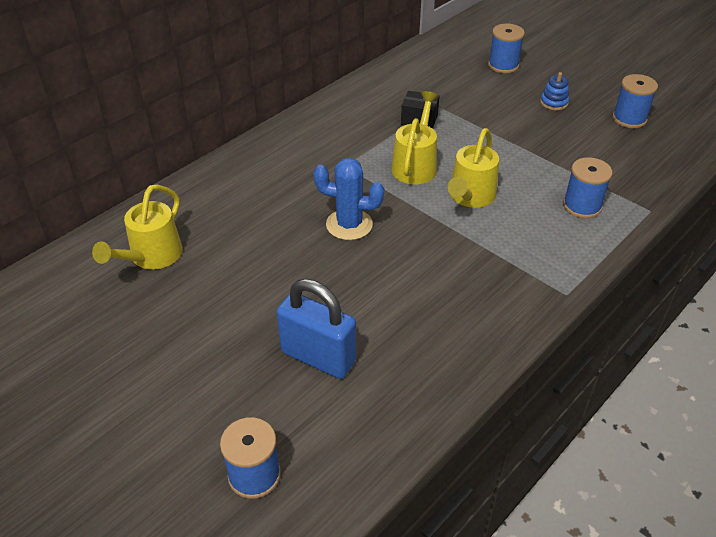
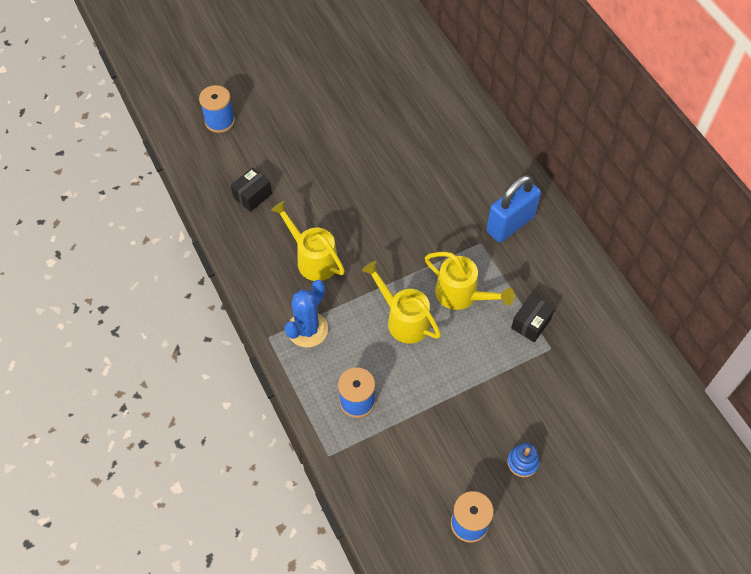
camera: 110 degrees right, 15 degrees up
yellow watering can [92,184,183,270] -> yellow watering can moved to [271,201,345,281]
blue padlock [277,279,356,379] -> blue padlock moved to [486,175,541,242]
blue cactus [313,158,384,240] -> blue cactus moved to [284,280,328,348]
blue spool [488,24,525,73] -> none
none -> black box [231,167,272,212]

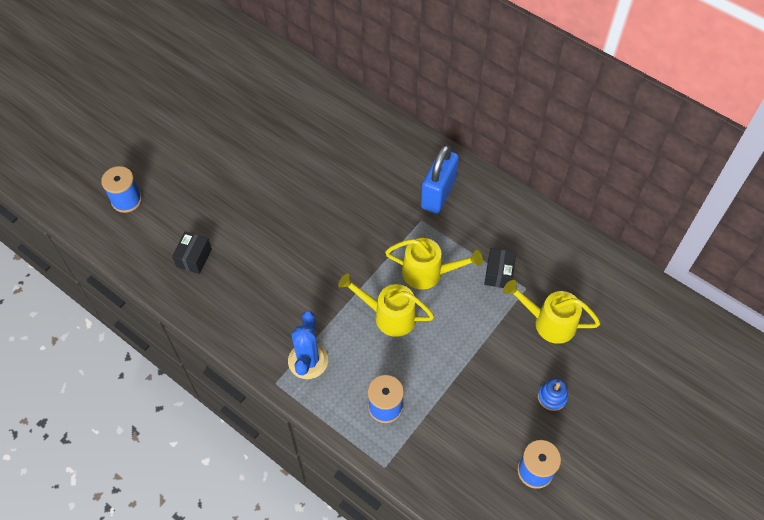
camera: 25 degrees left, 0 degrees up
yellow watering can [271,201,345,281] -> yellow watering can moved to [503,280,600,344]

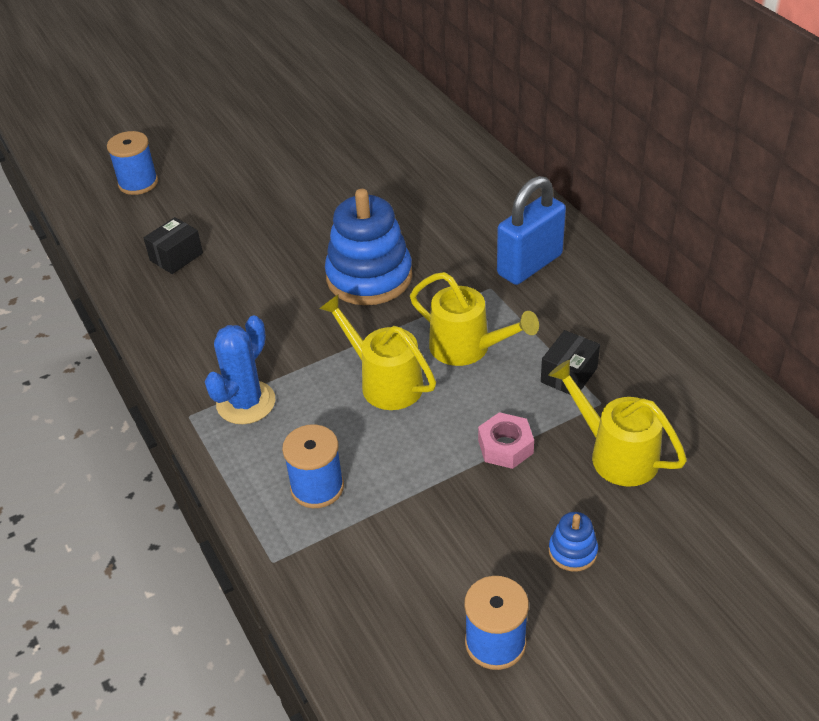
camera: 25 degrees right, 15 degrees down
none -> blue stacking toy [325,189,412,305]
none -> pink nut [478,412,534,469]

